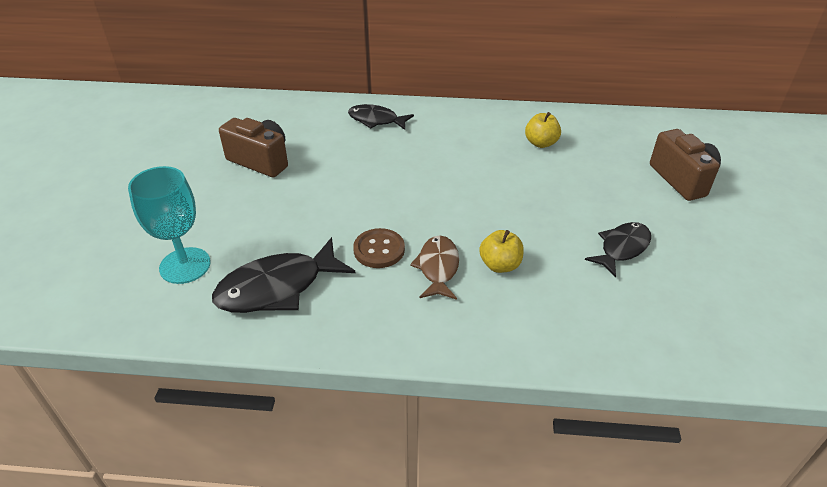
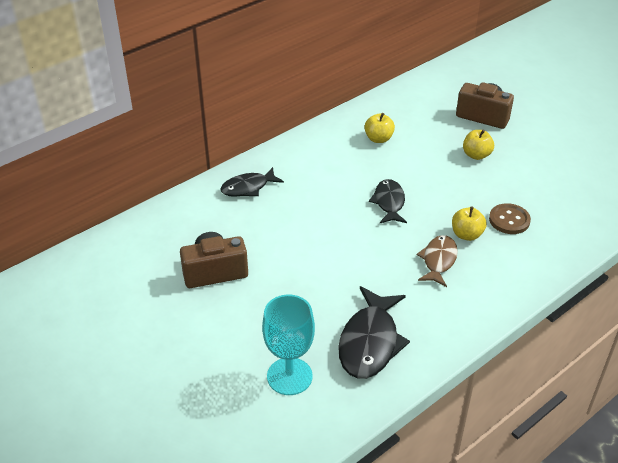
camera: 45 degrees left, 0 degrees up
brown button [353,228,405,268] -> brown button moved to [489,203,531,234]
brown fish [410,236,459,300] -> brown fish turned 60 degrees clockwise [417,235,458,287]
black fish [585,222,651,277] -> black fish moved to [369,179,407,223]
none -> yellow apple [463,130,494,160]

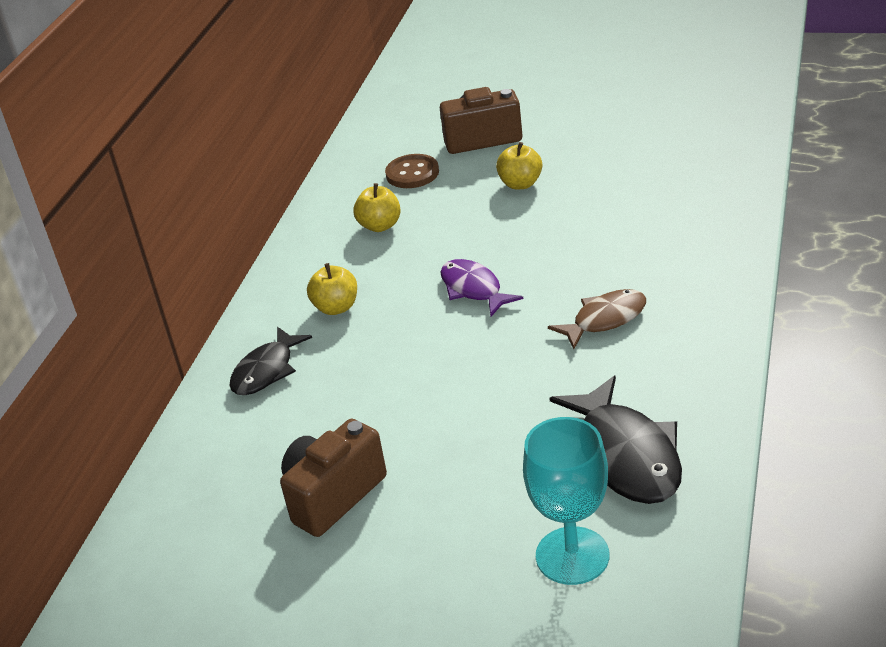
camera: 30 degrees left, 5 degrees down
black fish [369,179,407,223] -> purple fish [440,259,523,316]
brown fish [417,235,458,287] -> brown fish turned 75 degrees clockwise [548,289,646,349]
yellow apple [452,206,487,241] -> yellow apple moved to [307,263,357,315]
brown button [489,203,531,234] -> brown button moved to [385,154,439,188]

